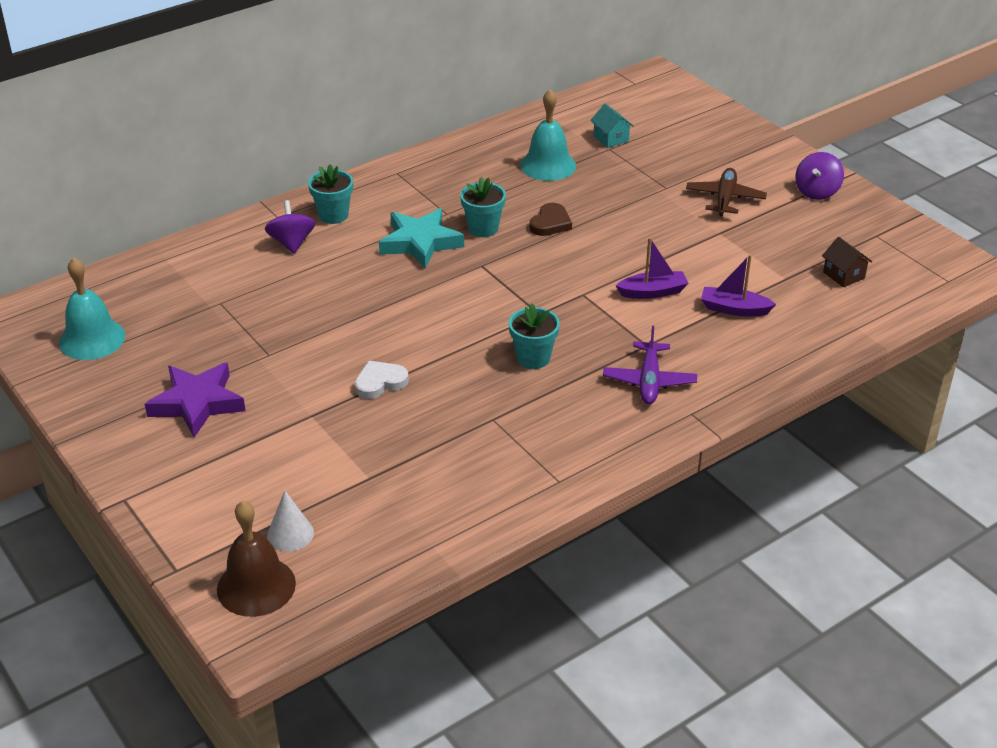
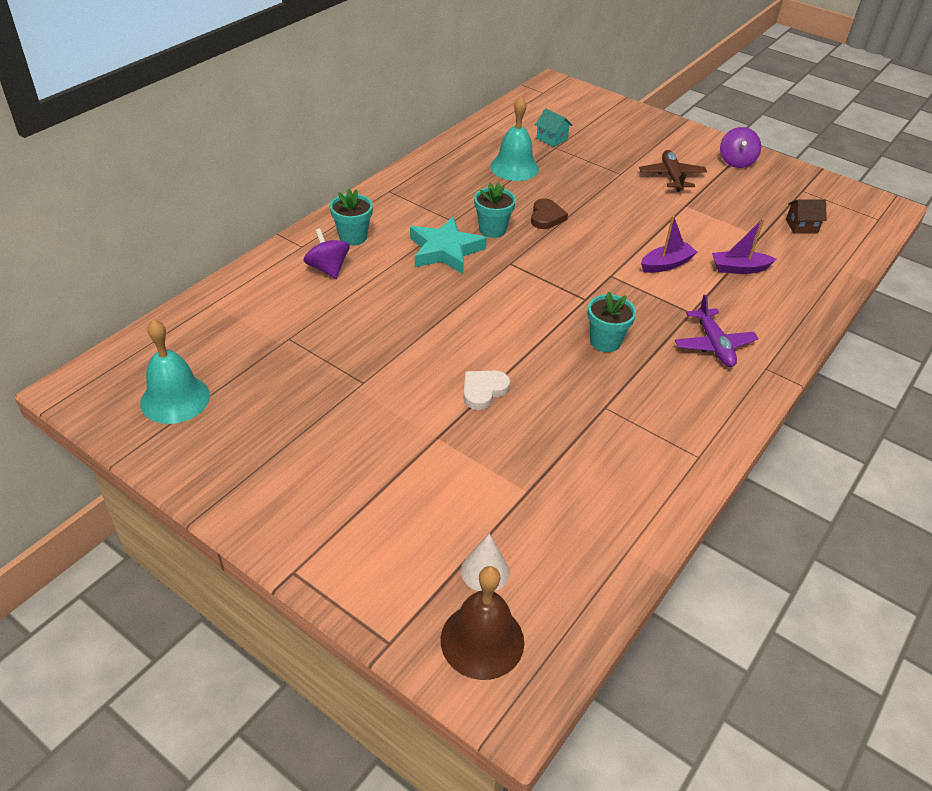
camera: 20 degrees left, 5 degrees up
purple star [145,362,246,438] -> none
brown house [822,237,872,287] -> brown house turned 45 degrees counterclockwise [786,200,827,234]

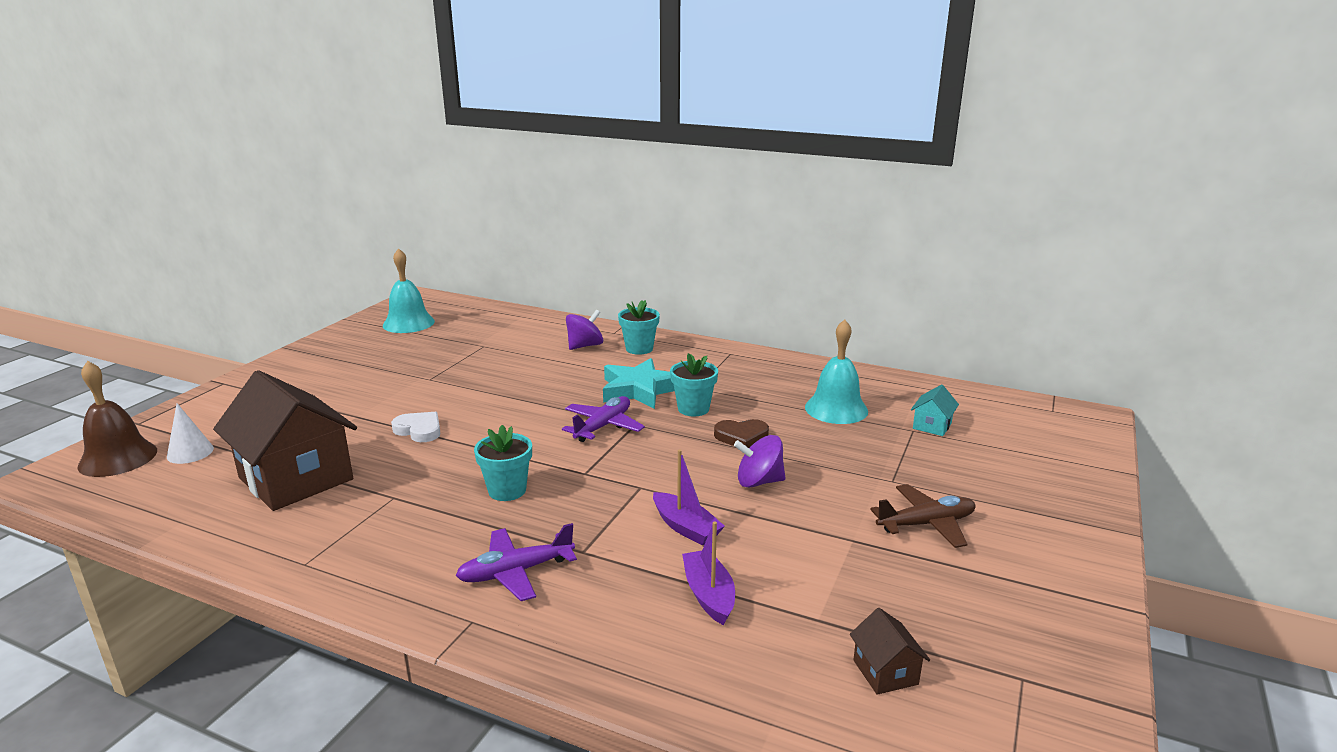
camera: 80 degrees right, 20 degrees down
purple spinning top [720,127,761,168] -> purple spinning top moved to [734,435,786,488]
none -> brown house [213,370,357,511]
none -> purple plane [562,396,645,442]

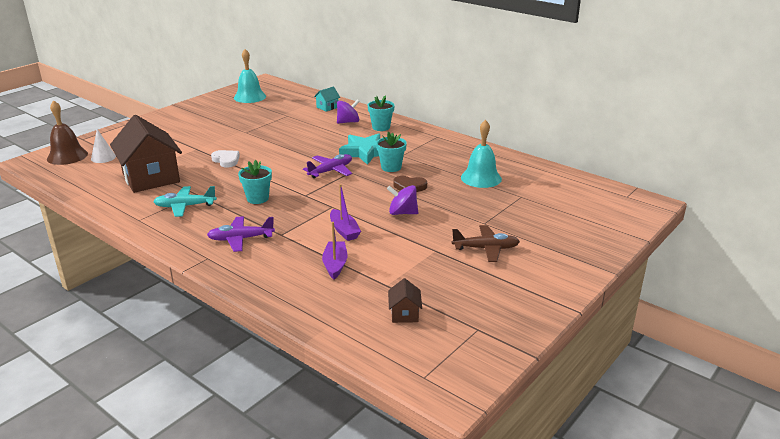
camera: 15 degrees right, 5 degrees up
turquoise house [911,385,959,436] -> turquoise house moved to [314,86,340,112]
none -> turquoise plane [153,186,217,217]

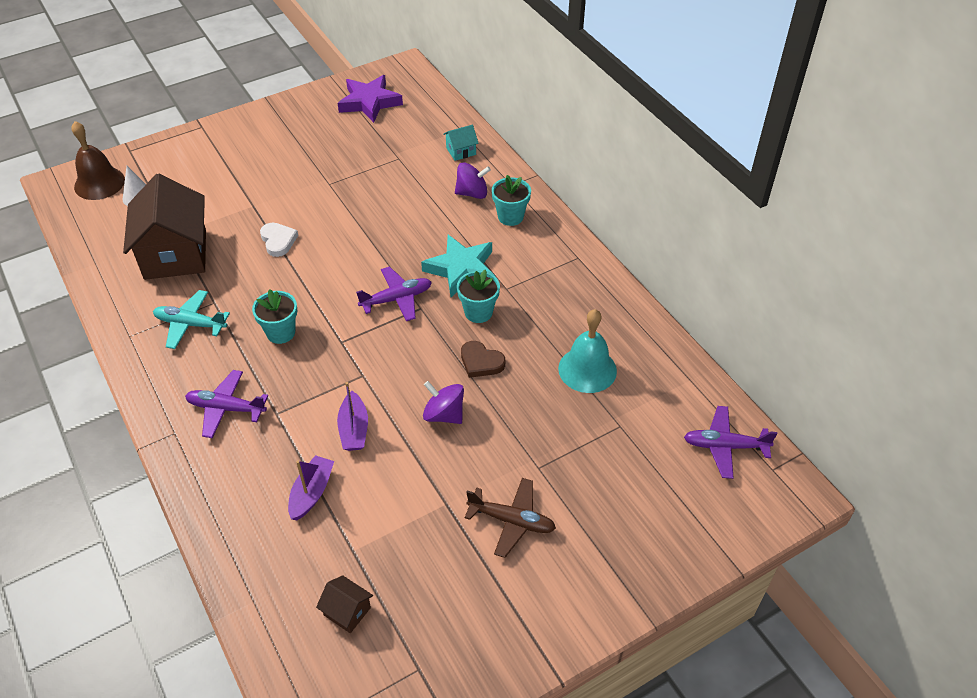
camera: 20 degrees right, 20 degrees up
turquoise bell [234,49,266,103] -> purple star [338,75,403,123]
brown house [388,278,422,323] -> brown house turned 75 degrees counterclockwise [316,575,373,633]
none -> purple plane [684,406,777,479]

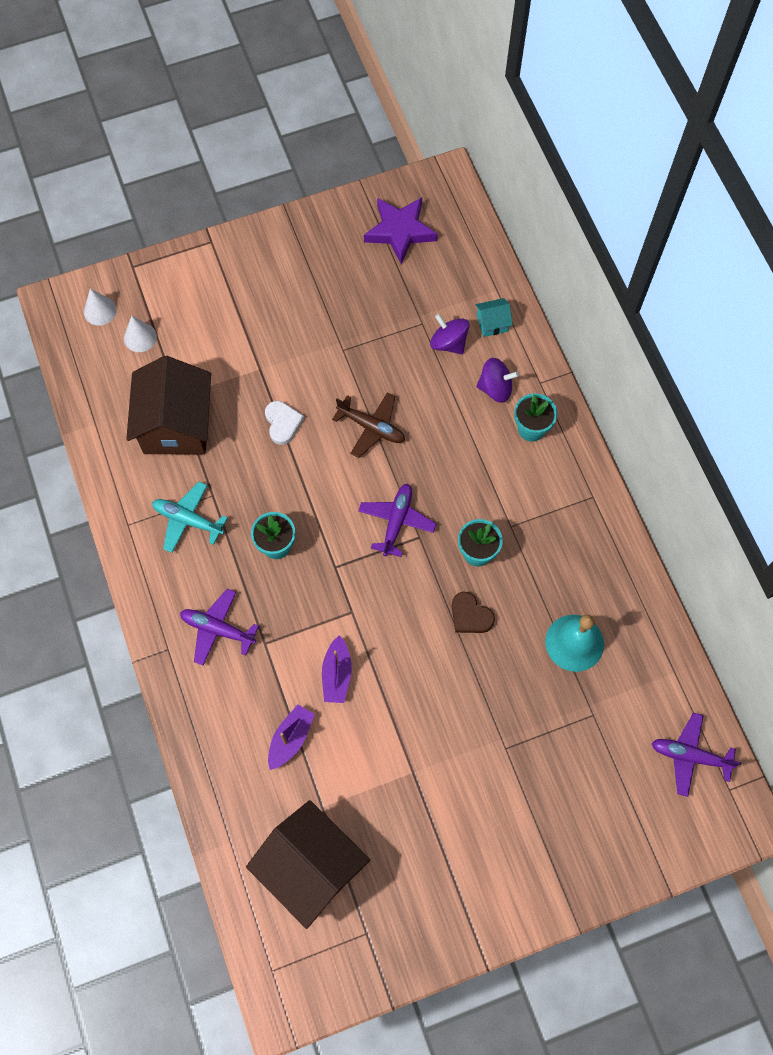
camera: 10 degrees right, 20 degrees up
brown bell [71,121,125,200] -> white cone [84,288,117,326]
brown house [316,575,373,633] -> brown house [246,800,370,929], size x2.39
purple plane [356,266,432,321] -> purple plane turned 60 degrees counterclockwise [358,484,436,557]
turquoise star [421,235,495,297] -> none
purple spinning top [423,381,464,424] -> purple spinning top moved to [430,314,470,354]
brown plane [464,478,556,558] -> brown plane moved to [332,392,405,458]

